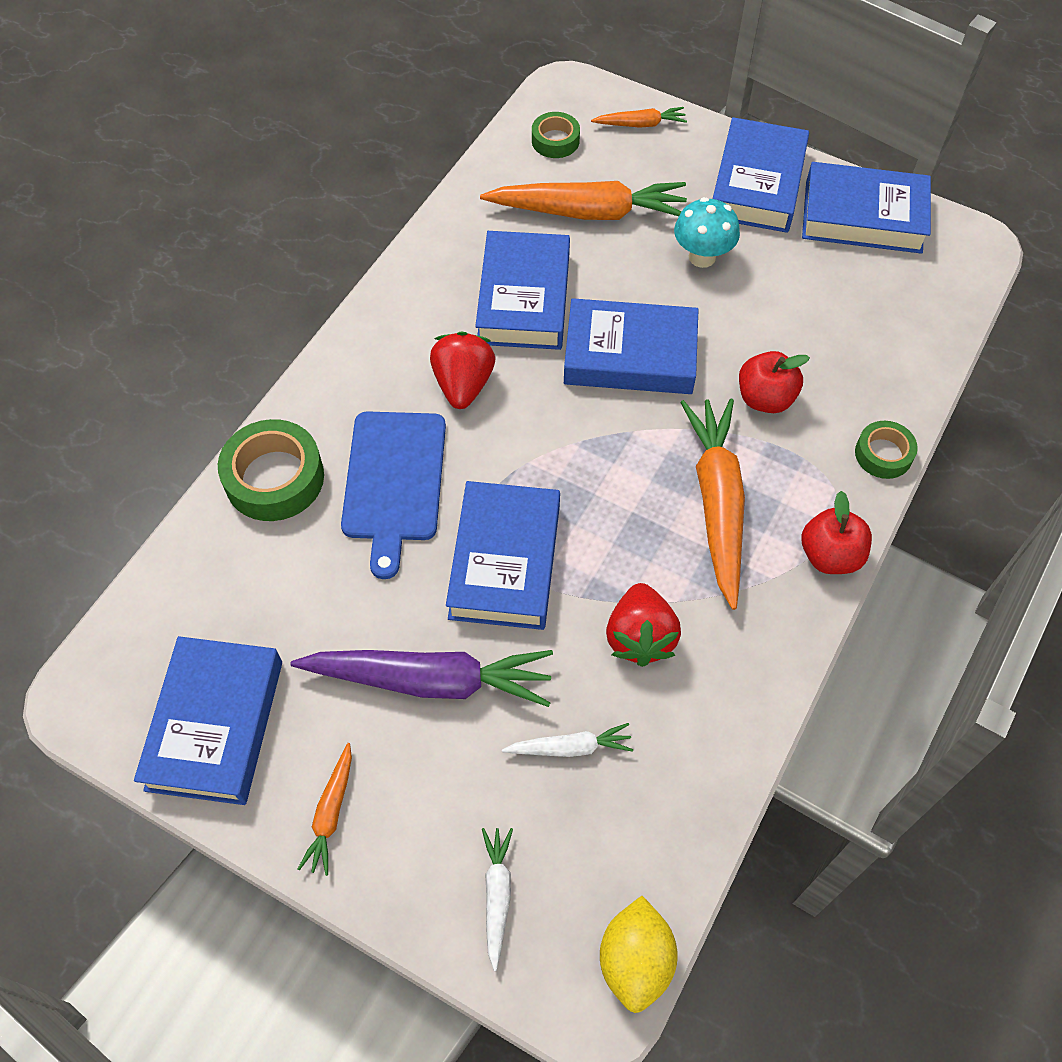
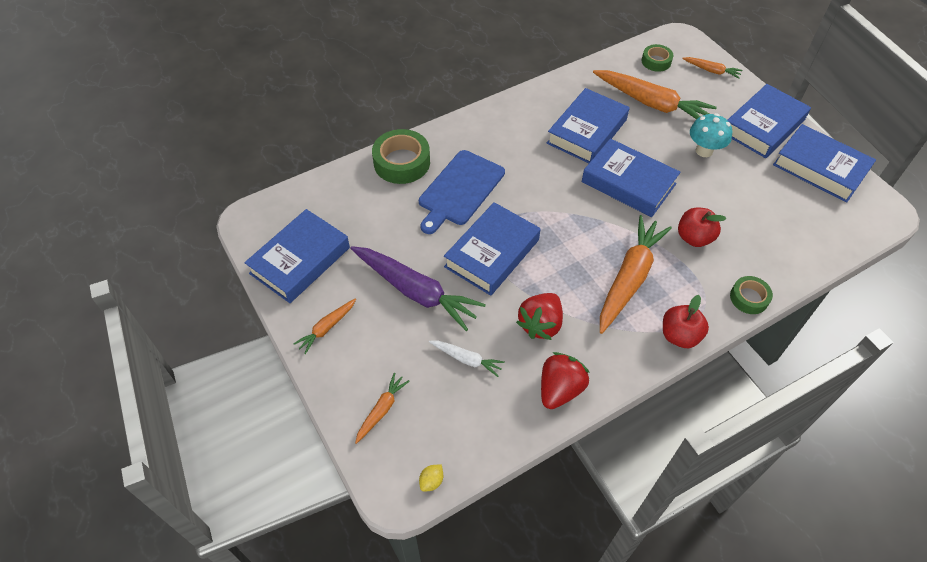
camera: 30 degrees right, 5 degrees down
red strawberry [430,332,496,409] -> red strawberry moved to [541,352,590,409]
white carrot [482,828,513,971] -> orange carrot [355,373,410,444]
yellow lemon [600,896,678,1013] -> yellow lemon [419,464,443,491], size x0.48

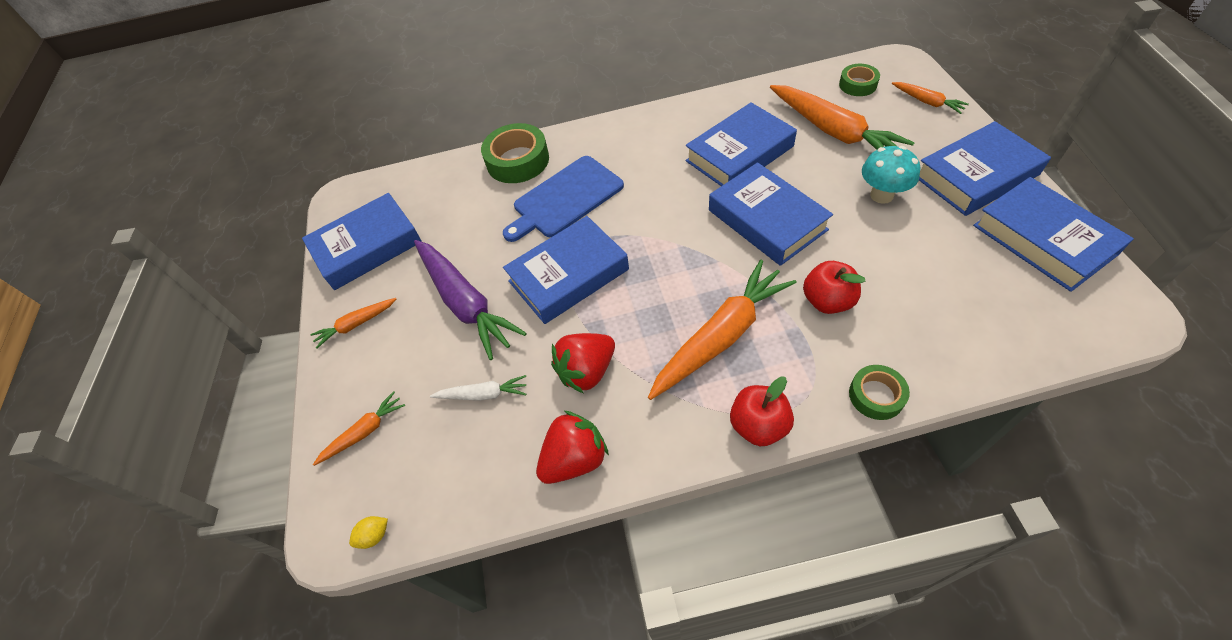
camera: 25 degrees right, 0 degrees up
white carrot [429,341,505,377] -> white carrot turned 45 degrees counterclockwise [430,375,526,401]

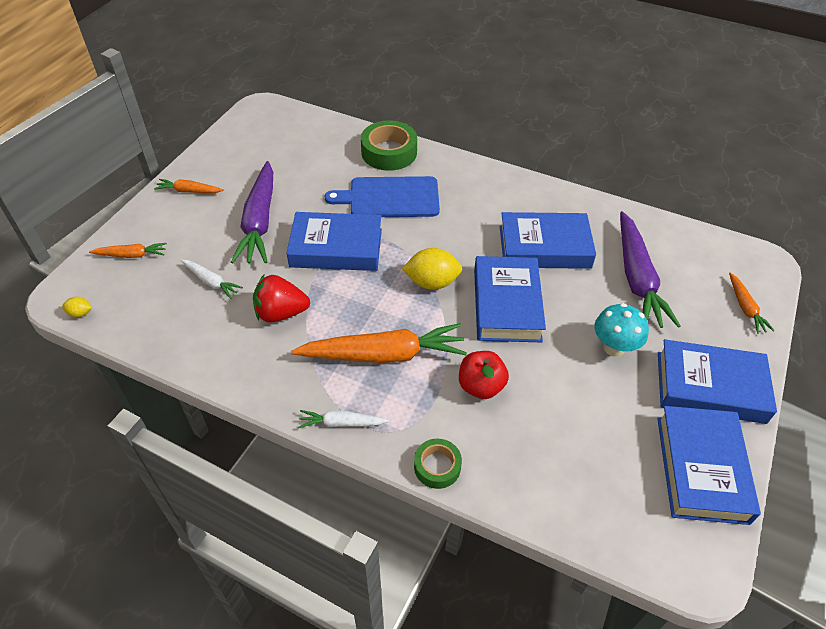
camera: 30 degrees right, 5 degrees down
blue book [302,193,422,290] -> none
red strawberry [536,411,609,484] -> none
red apple [730,377,794,446] -> white carrot [298,410,389,428]
orange carrot [770,85,915,150] -> purple carrot [620,211,681,328]
green tape [839,64,880,96] -> none
none -> yellow lemon [402,248,462,290]

